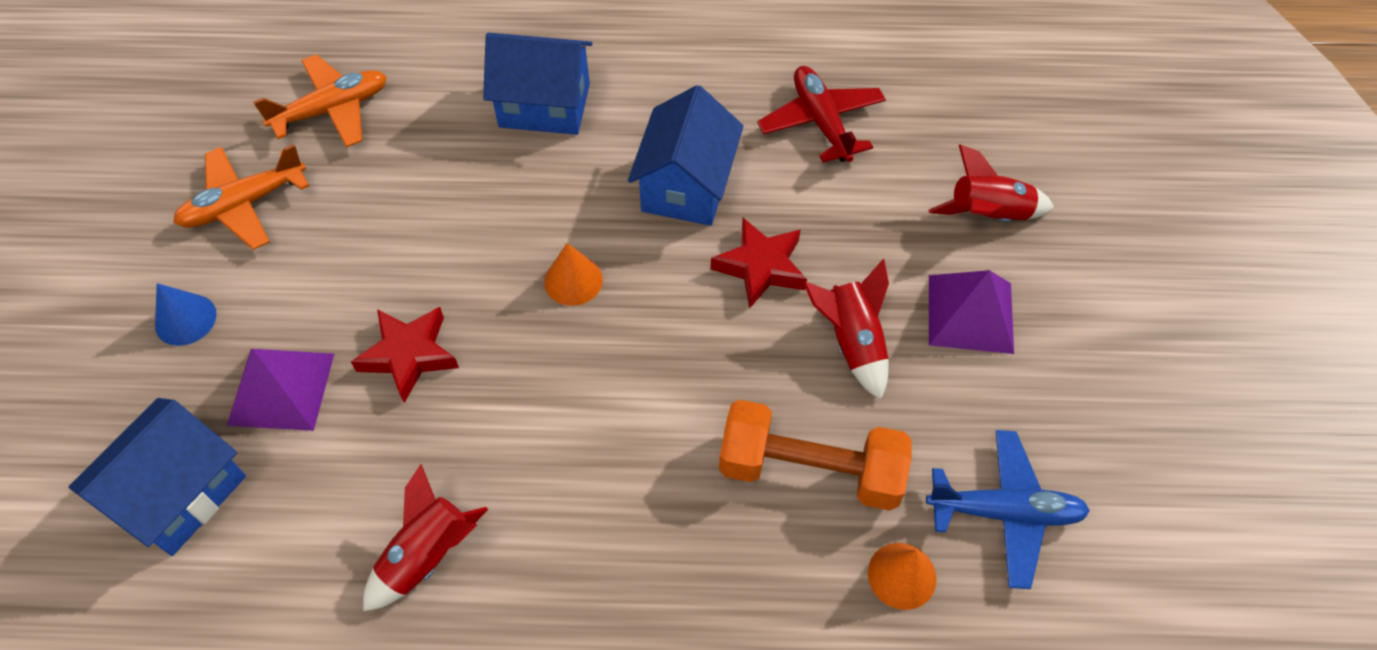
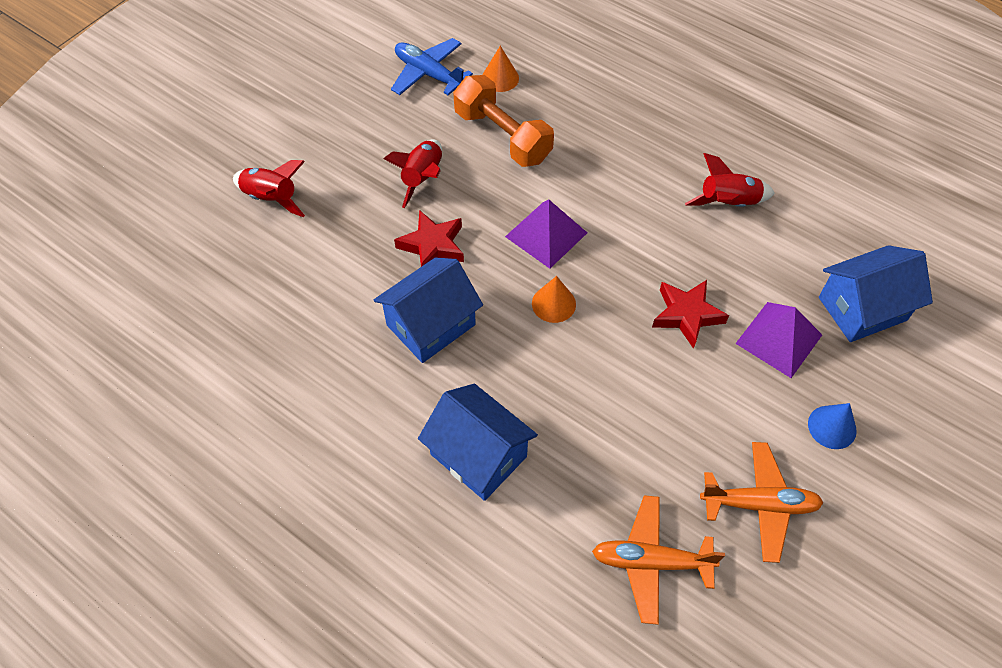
camera: 145 degrees left, 0 degrees up
red plane [757,66,886,163] -> none
purple pyramid [929,270,1014,354] -> purple pyramid moved to [505,200,587,269]

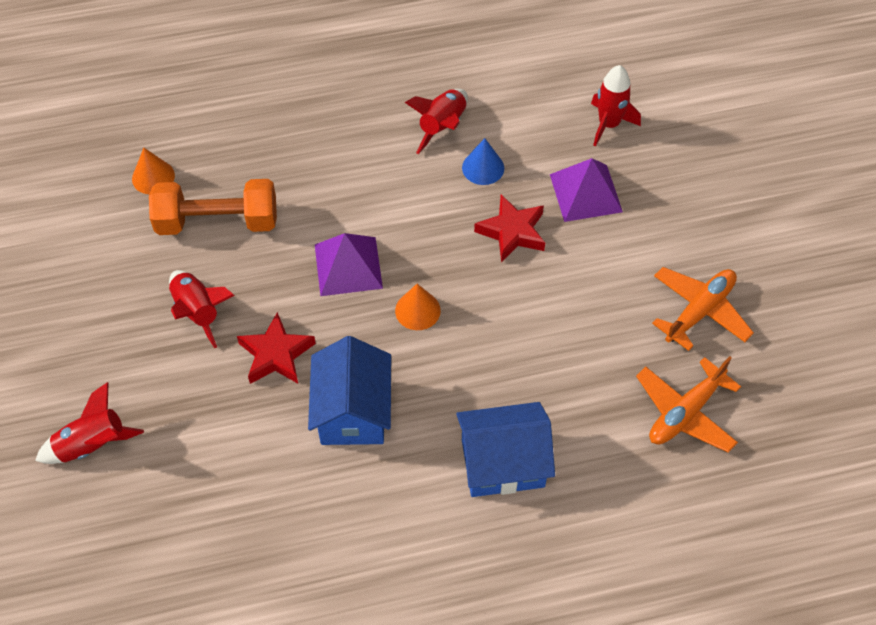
camera: 50 degrees left, 0 degrees up
blue plane [391,38,473,95] -> none
blue cone [808,403,857,449] -> blue cone moved to [462,138,504,185]
blue house [819,245,933,342] -> red rocket [591,65,641,147]

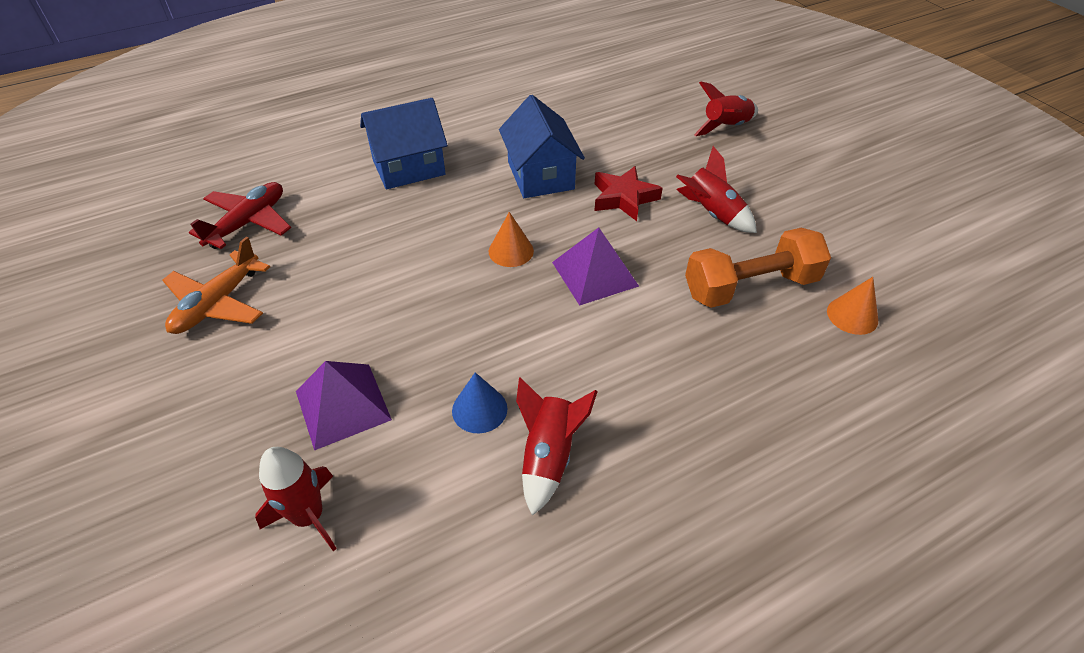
camera: 165 degrees right, 10 degrees down
red star [474,195,545,263] -> none
orange plane [636,356,741,452] -> red plane [189,182,291,249]

